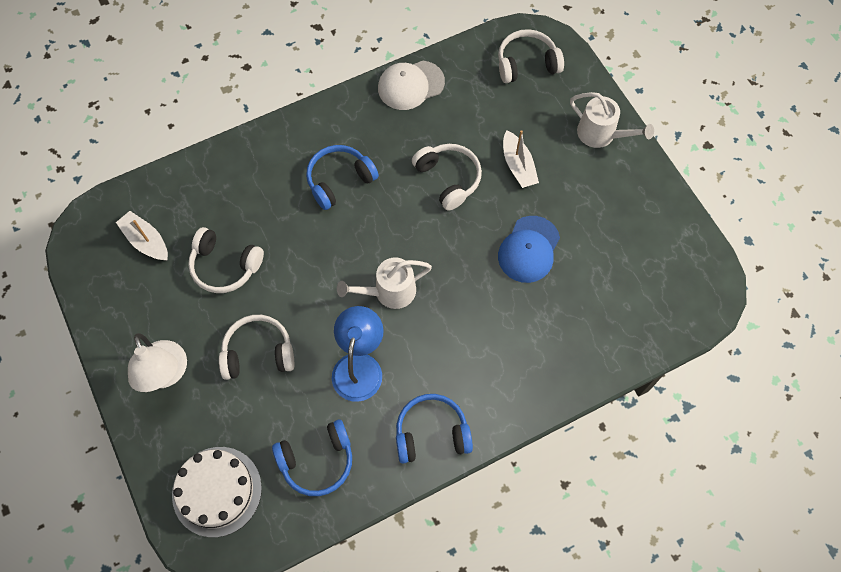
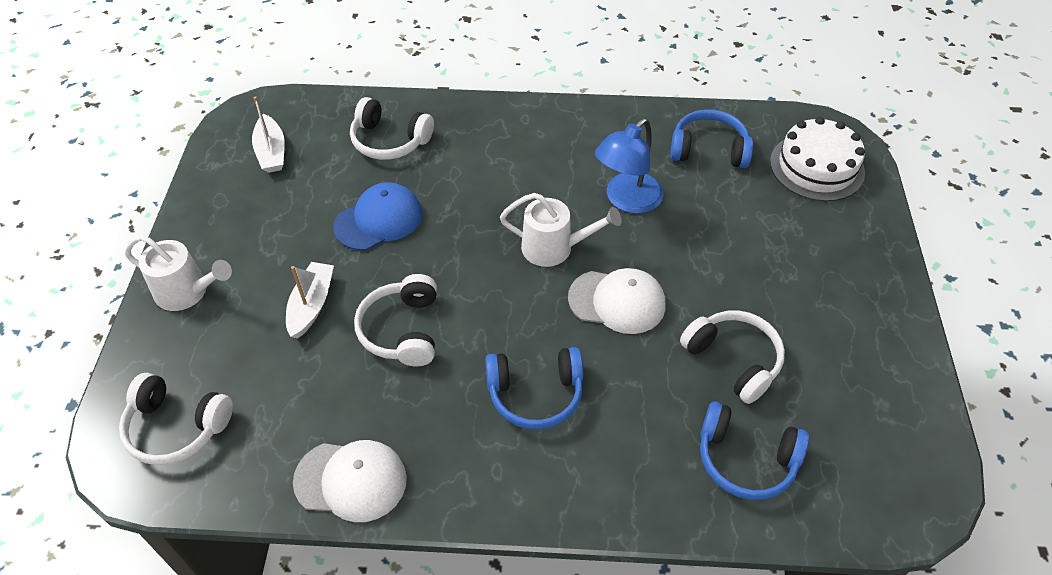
camera: 150 degrees left, 15 degrees down
white boat [116,211,168,261] -> white boat moved to [252,96,285,173]
white lamp [128,333,187,392] -> none
white headphones [219,315,295,380] -> white headphones moved to [350,97,434,160]
blue headphones [396,394,473,464] -> blue headphones moved to [700,401,809,500]
white watering can [570,92,654,148] -> white watering can turned 135 degrees clockwise [125,235,232,311]
none -> white cap [568,268,666,334]

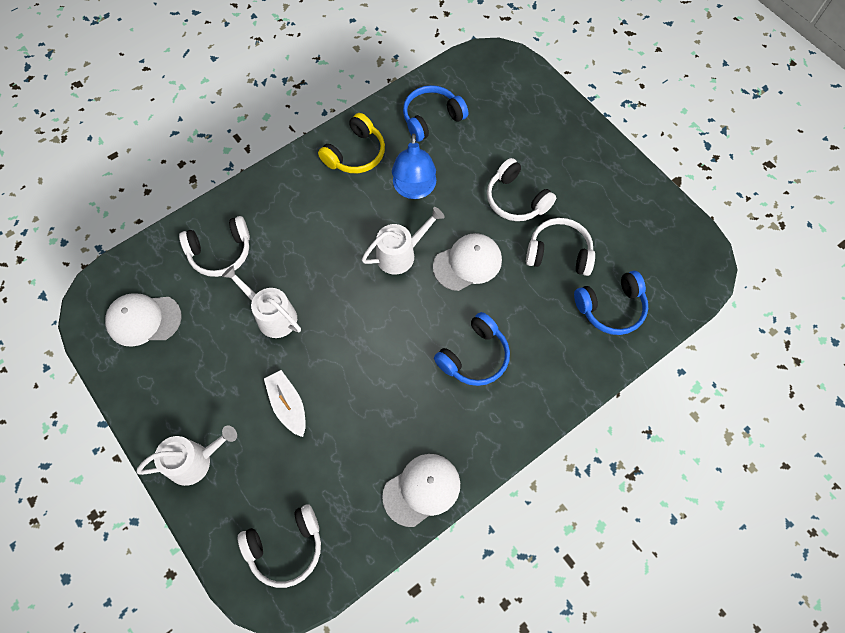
camera: 40 degrees left, 15 degrees up
white boat [252,96,285,173] -> white cap [105,293,182,347]
blue cap [333,182,422,250] -> white watering can [222,265,301,338]
white headphones [354,274,437,366] -> white headphones moved to [487,158,556,221]
white cake [770,117,865,202] -> none
none -> yellow headphones [318,113,385,173]

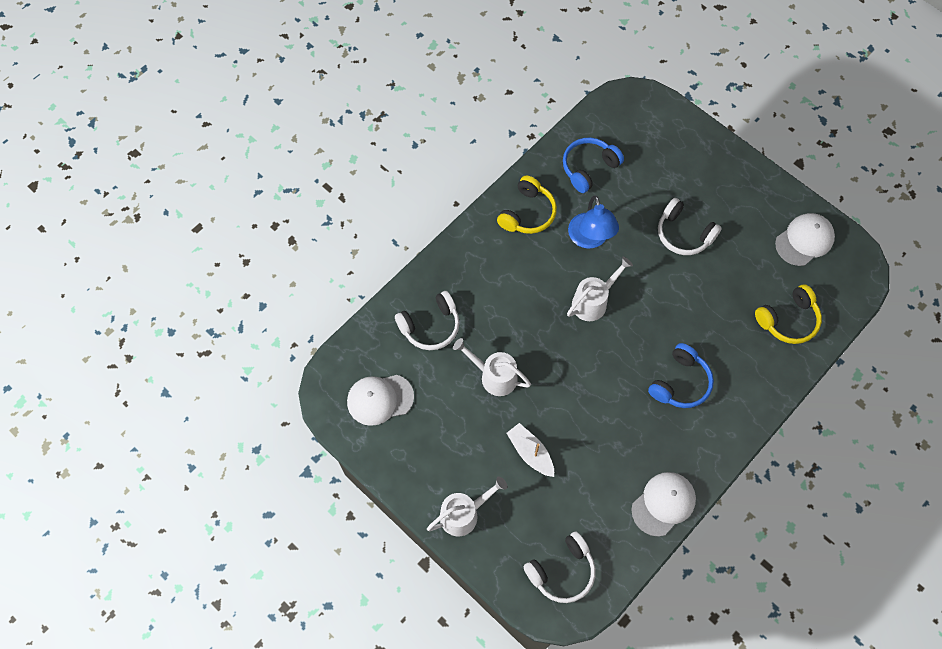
camera: 10 degrees left, 0 degrees up
white cap [433,233,502,291] -> white cap moved to [775,213,835,266]
white headphones [526,218,595,276] -> none
blue headphones [574,271,648,335] -> yellow headphones [755,284,822,344]

